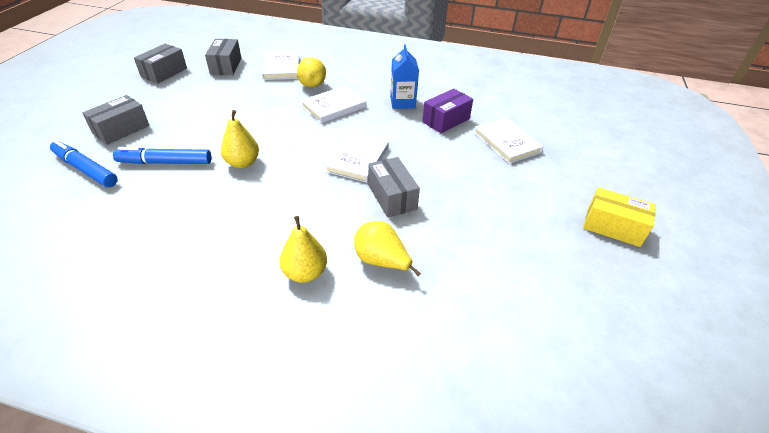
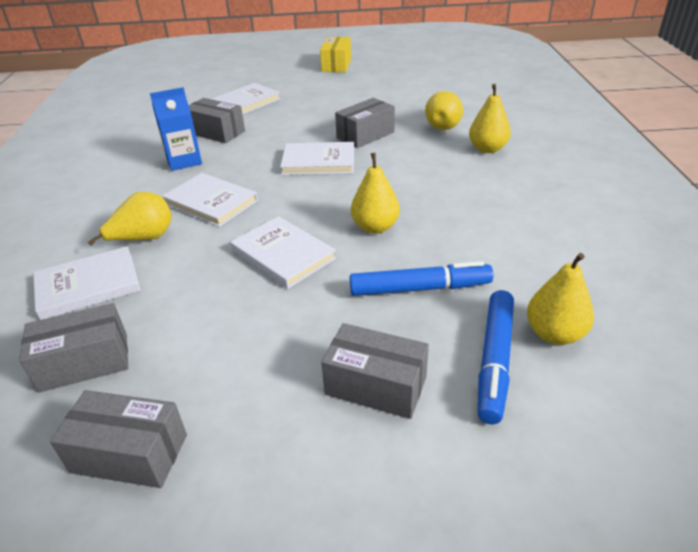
camera: 105 degrees left, 5 degrees down
blue marker [113,147,211,164] -> blue marker turned 75 degrees counterclockwise [350,261,493,296]
purple box [422,89,473,133] -> grey box [189,98,245,143]
none -> white book [230,216,336,289]
none -> yellow pear [527,253,594,345]

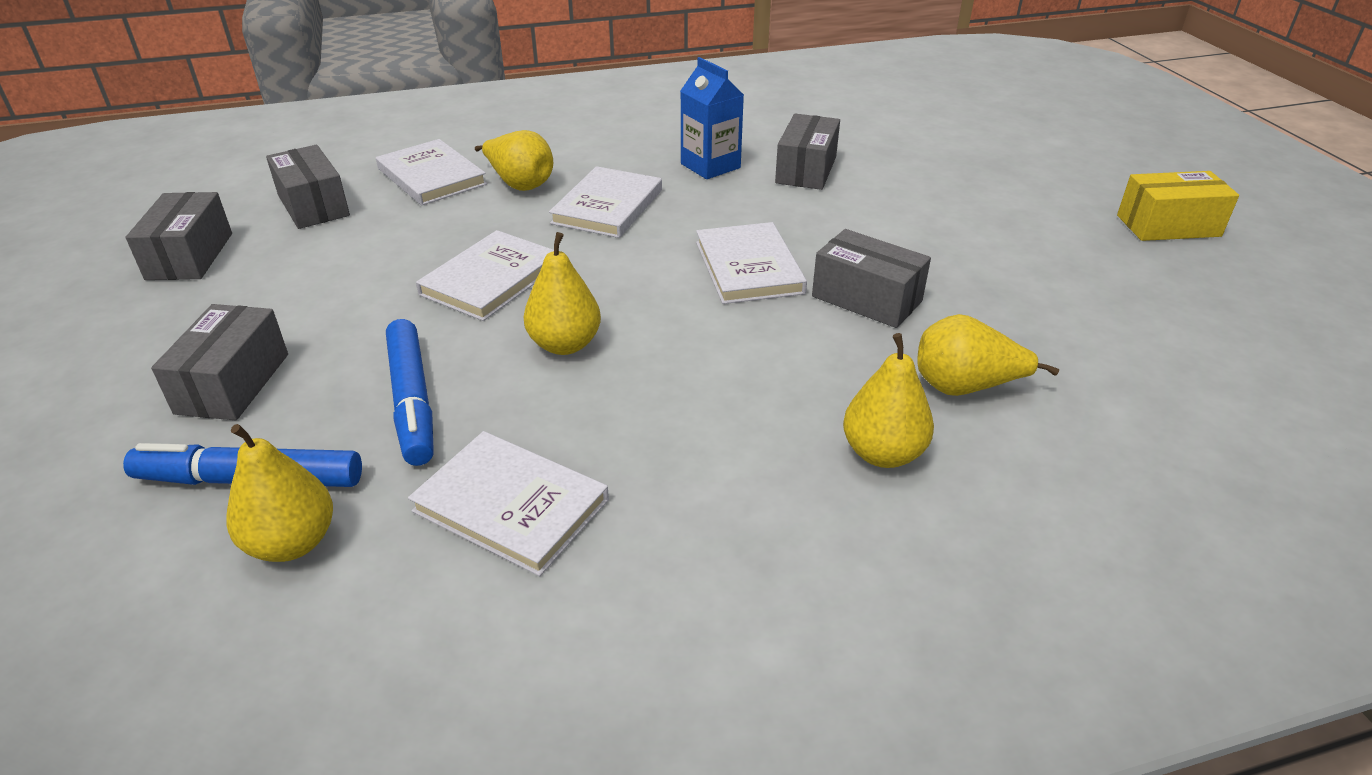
camera: 75 degrees right, 0 degrees up
white book [212,83,281,115] -> white book moved to [408,431,609,576]

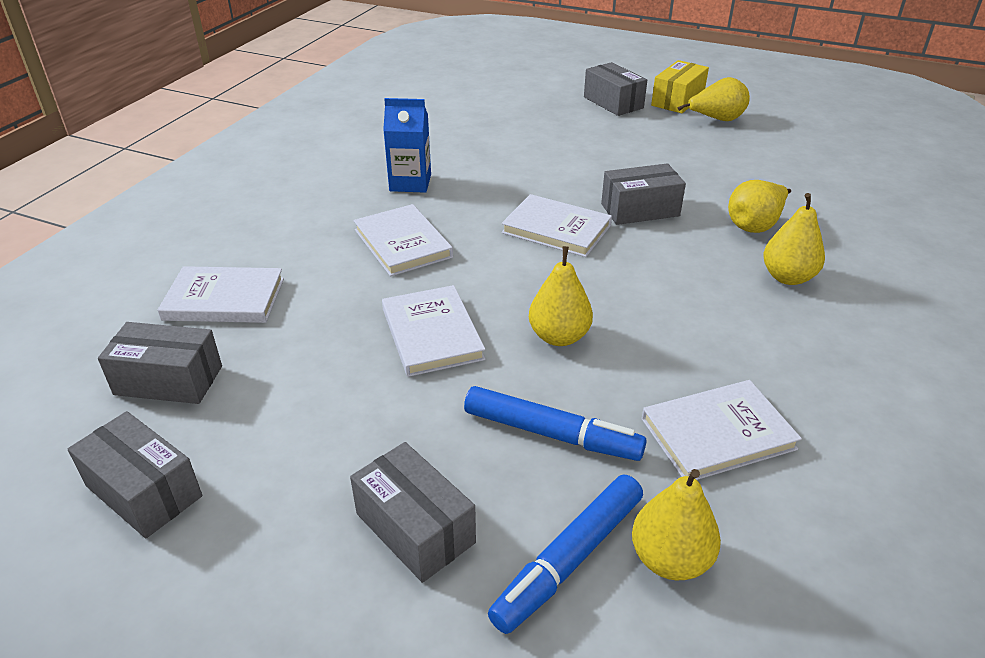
camera: 50 degrees left, 0 degrees up
yellow pear [475,130,553,191] -> yellow pear moved to [677,77,750,121]
grey box [775,114,840,190] -> grey box moved to [584,62,647,116]

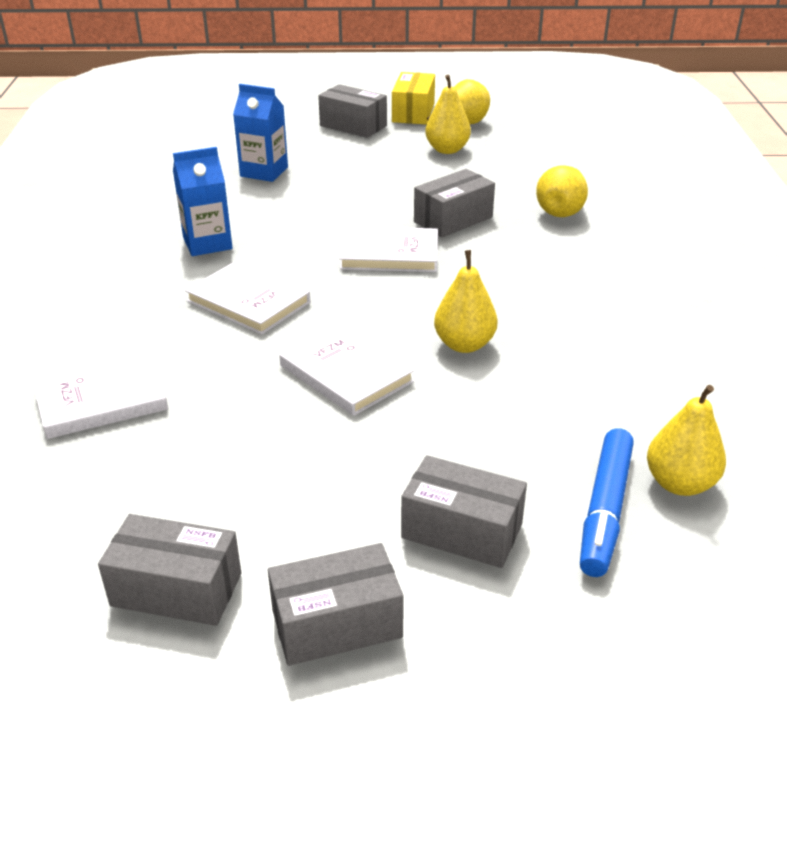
camera: 25 degrees left, 0 degrees up
grey box [98,322,222,404] -> grey box moved to [268,543,404,666]
blue marker [464,386,647,461] -> none
white book [642,380,802,480] -> none
yellow pear [763,193,825,285] -> yellow pear moved to [425,75,471,154]
none -> blue carton [233,84,288,182]

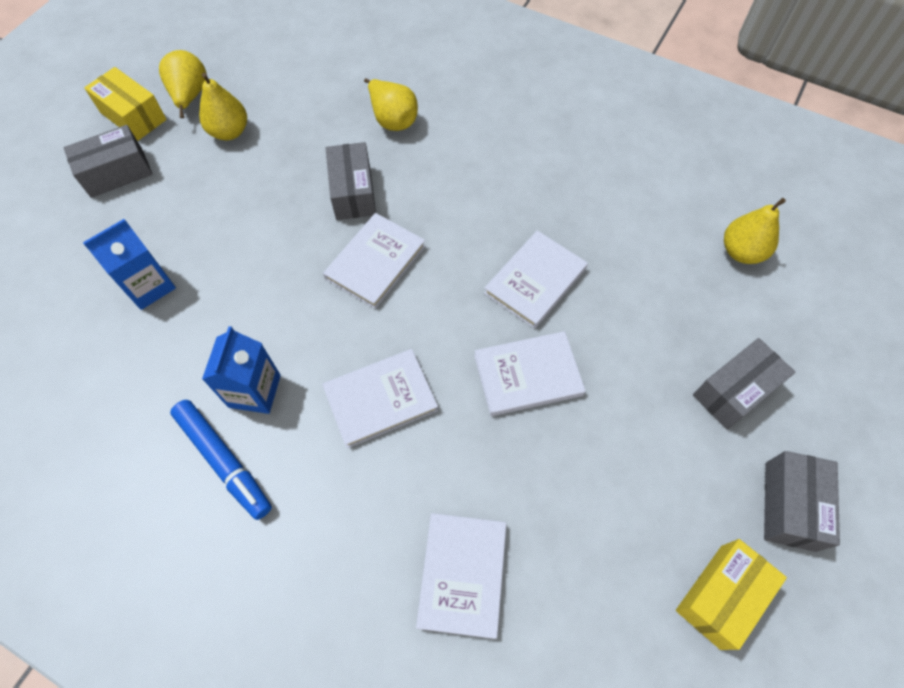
camera: 60 degrees left, 25 degrees up
grey box [98,514,241,626] -> yellow box [676,539,787,650]
yellow pear [434,250,498,353] -> white book [484,230,588,329]
blue marker [580,428,634,577] -> blue marker moved to [170,400,272,520]

